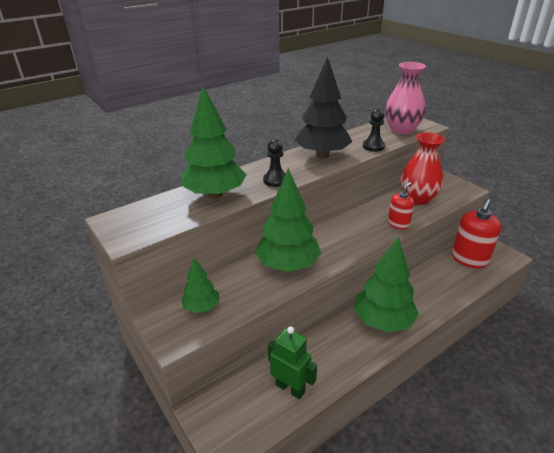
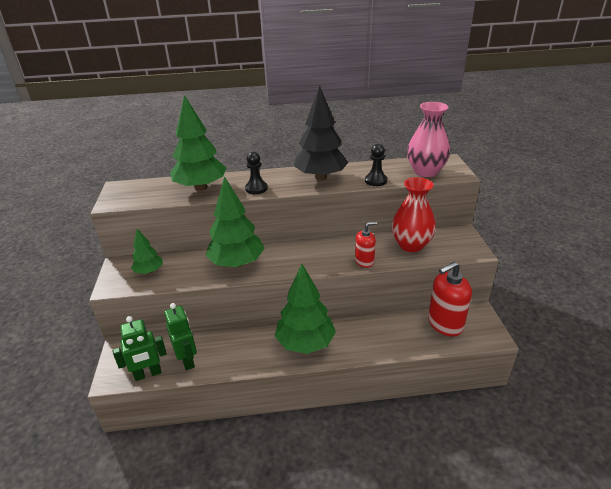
camera: 30 degrees right, 0 degrees up
none -> green robot [113,316,167,381]

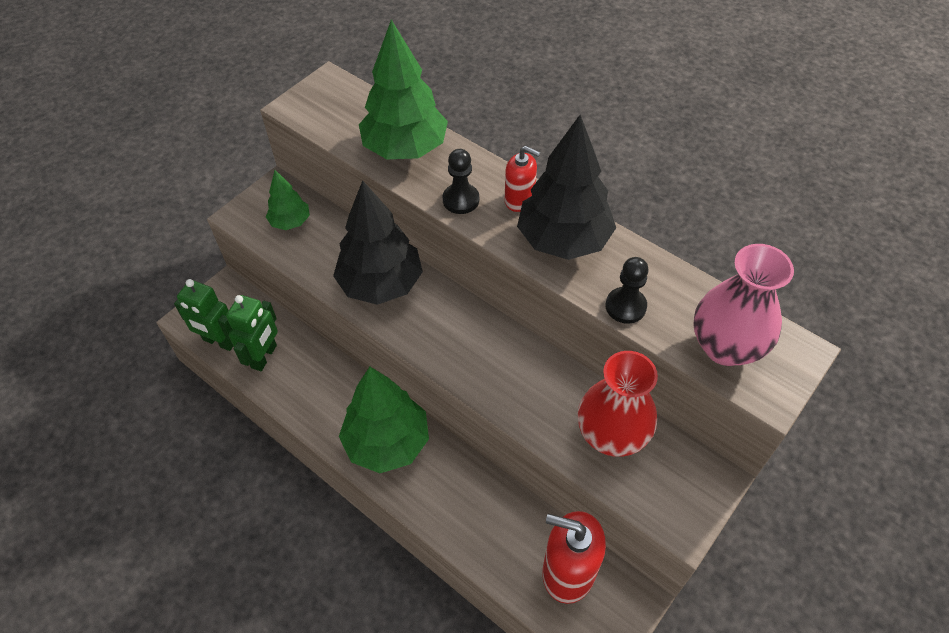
camera: 45 degrees right, 20 degrees up
green tree [205,176,265,268] -> black tree [333,180,423,305]
red soap dispenser [355,222,377,268] -> red soap dispenser moved to [505,146,541,212]

